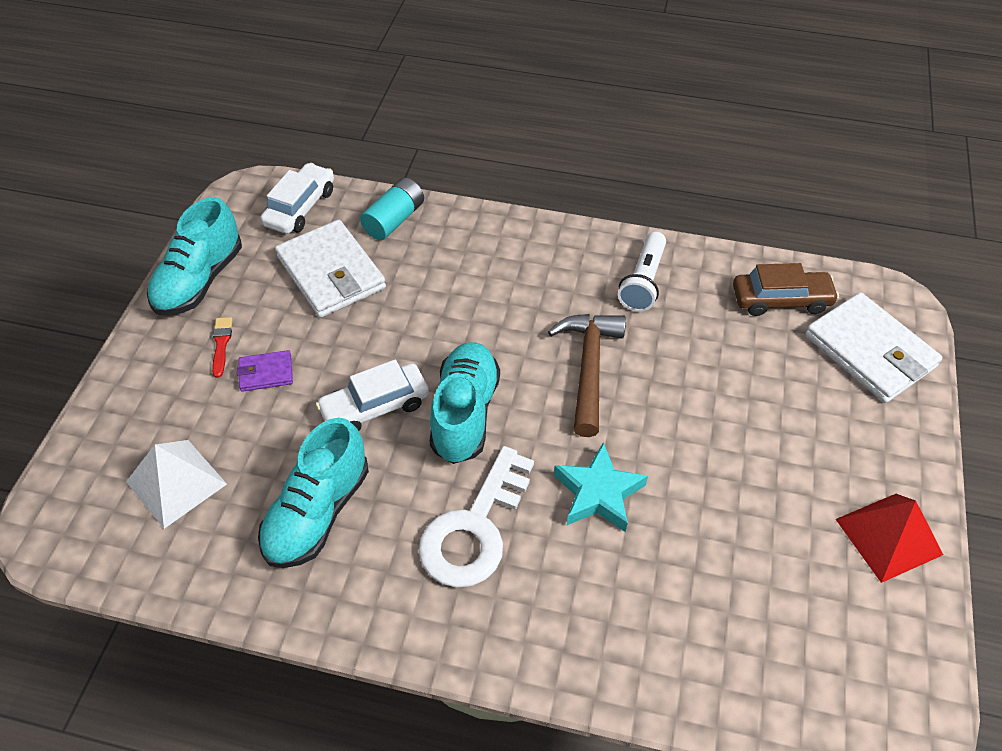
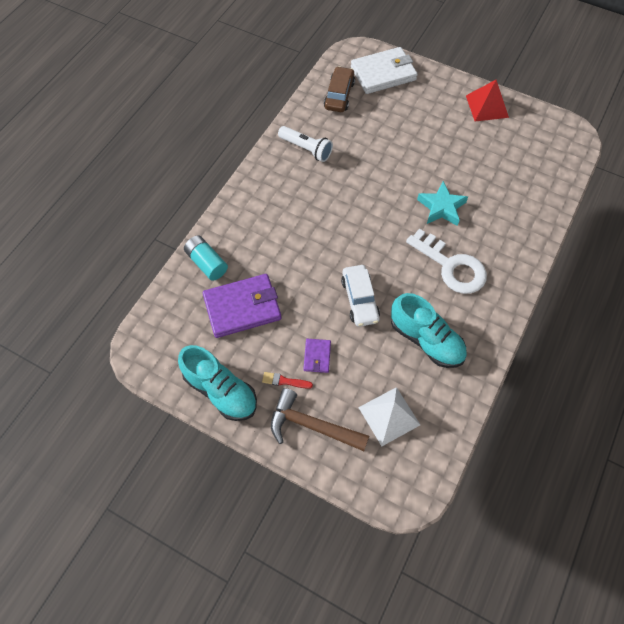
camera: 75 degrees left, 10 degrees up
white car [260,163,334,234] -> none
white wallet [275,220,386,318] -> purple wallet [203,274,281,338]
turquoise shoe [430,342,500,464] -> none
brown hammer [548,314,626,437] -> brown hammer moved to [271,388,369,451]

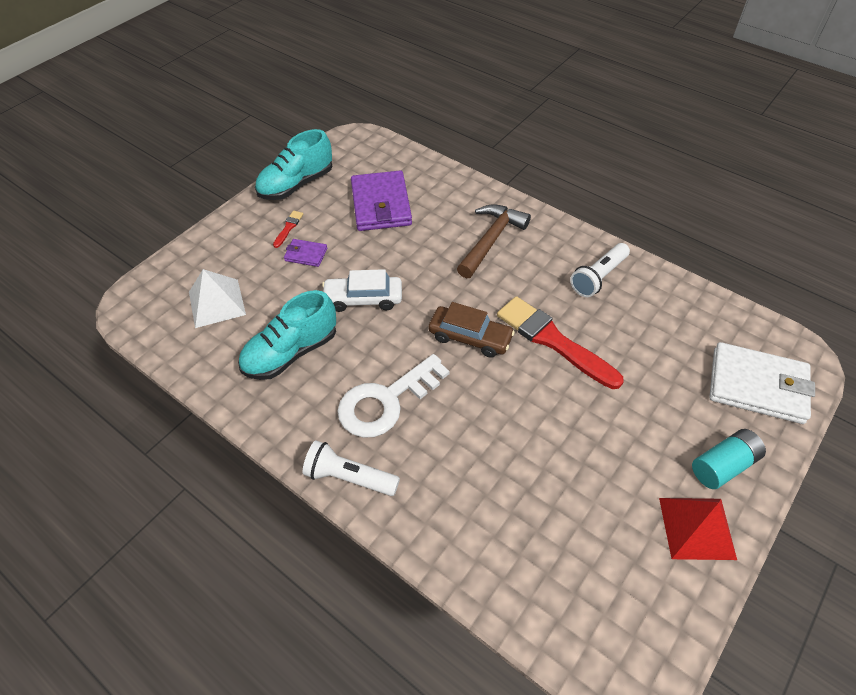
camera: 100 degrees right, 10 degrees down
turquoise battery [184,236,228,281] -> turquoise battery moved to [692,429,766,489]
brown hammer [271,388,369,451] -> brown hammer moved to [457,204,531,278]
brown car [324,66,355,112] -> brown car moved to [428,302,515,358]
white wallet [351,47,418,94] -> white wallet turned 60 degrees counterclockwise [709,342,815,424]
turquoise star [417,181,468,226] -> none
none -> white flashlight [303,440,400,496]
none -> red brush [497,296,624,389]

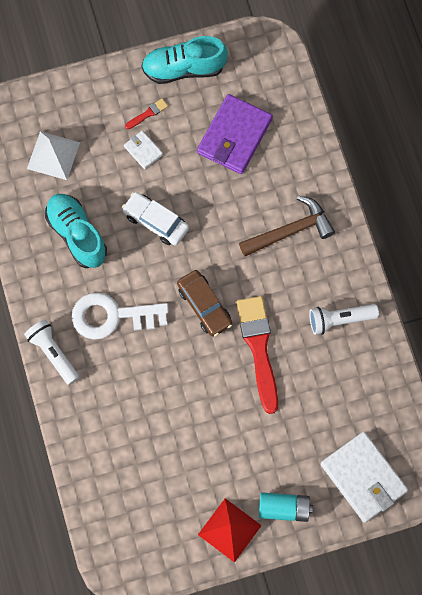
camera: 35 degrees right, 20 degrees up
turquoise shoe [238,290,336,380] -> turquoise shoe turned 60 degrees clockwise [45,194,107,268]
purple wallet [284,239,327,267] -> white wallet [124,131,163,169]

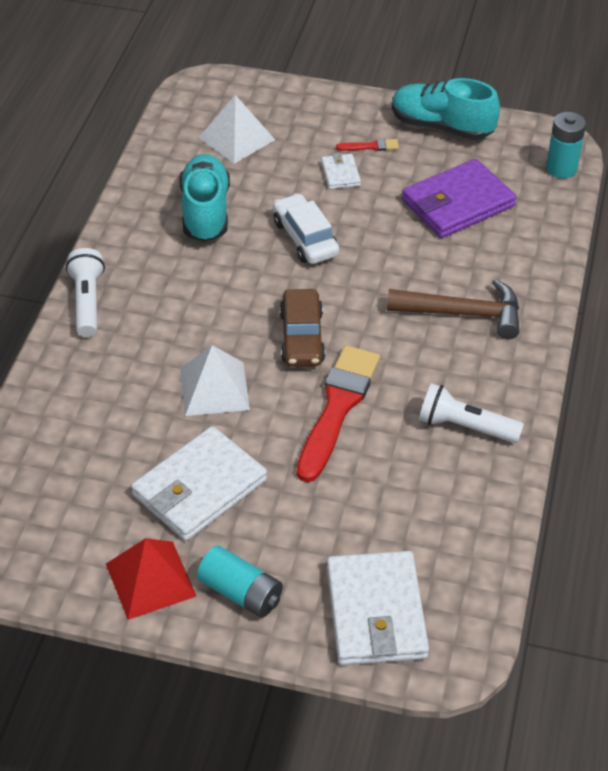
camera: 30 degrees right, 25 degrees down
white key [72,292,169,340] -> none
none -> white wallet [131,426,267,541]
none -> white pyramid [180,345,250,416]
none -> turquoise battery [546,112,586,178]

